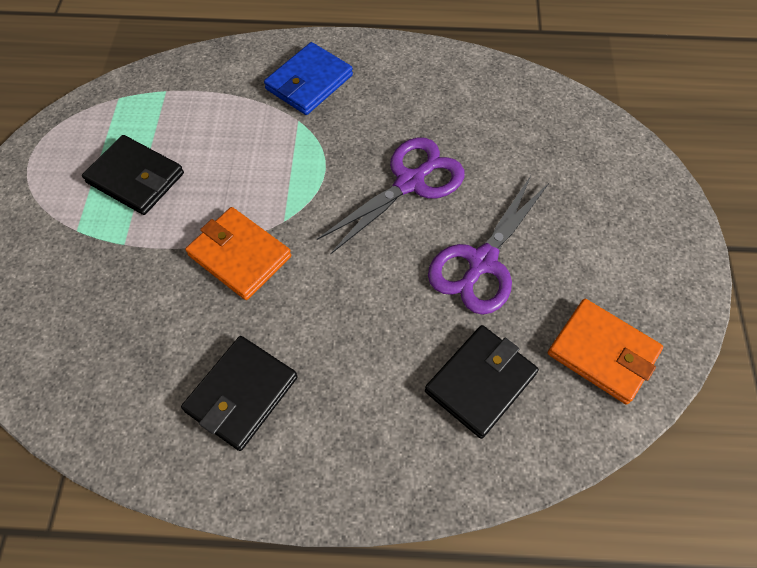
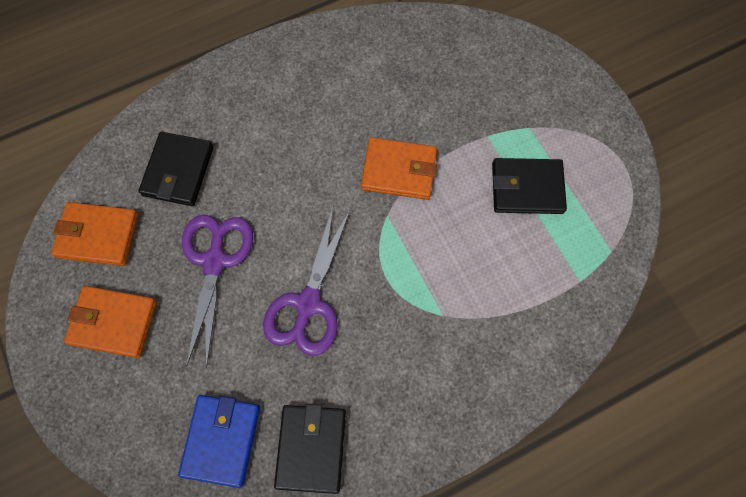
camera: 150 degrees right, 10 degrees up
black wallet [181,336,298,451] -> black wallet moved to [274,404,346,494]
blue wallet [264,42,353,115] -> blue wallet moved to [178,395,260,488]
none -> orange wallet [64,286,157,358]

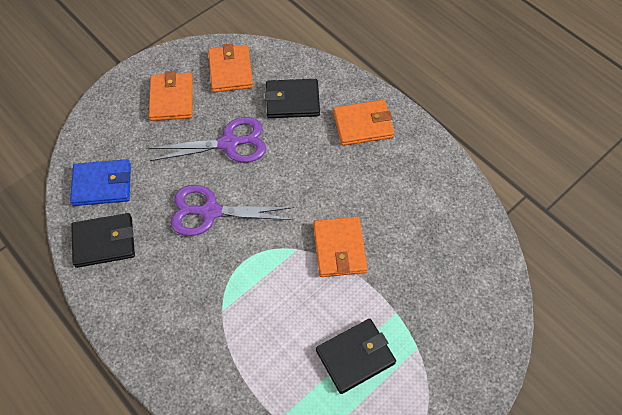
camera: 75 degrees right, 10 degrees down
black wallet [492,158,567,214] -> black wallet turned 75 degrees clockwise [316,319,396,394]
none -> orange wallet [333,100,394,146]

